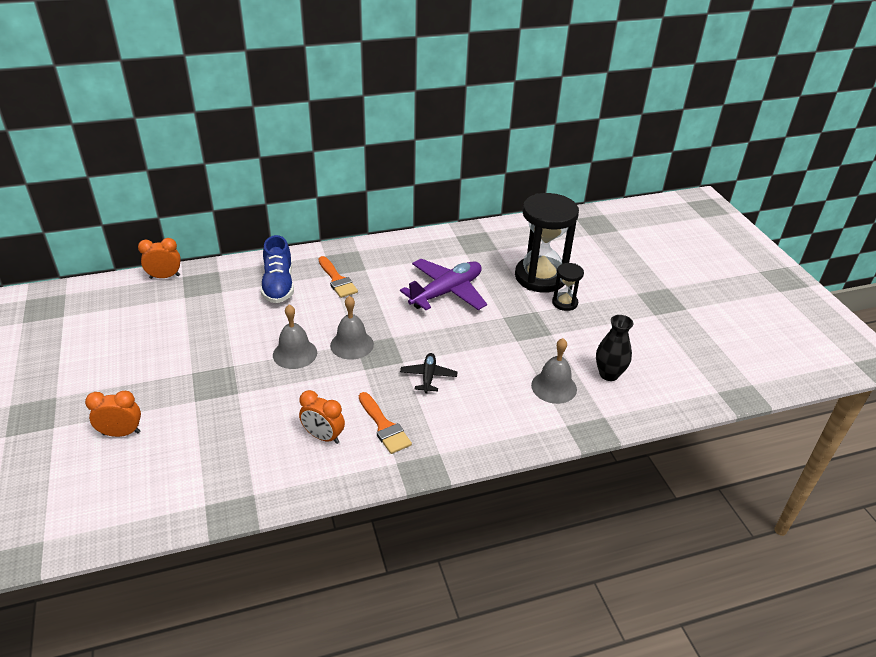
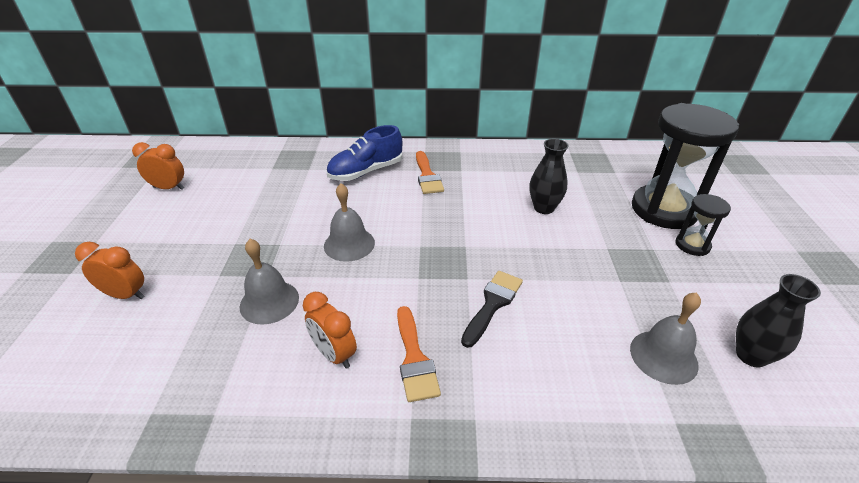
camera: 20 degrees right, 0 degrees up
orange clock [138,238,181,279] -> orange clock moved to [132,142,184,190]
blue shoe [261,235,294,303] -> blue shoe turned 45 degrees clockwise [326,125,402,181]
grey bell [330,296,374,360] -> grey bell moved to [240,239,299,325]
purple plane [400,259,487,310] -> black vase [529,139,569,214]
black plane [400,353,458,393] -> black brush [461,271,523,348]

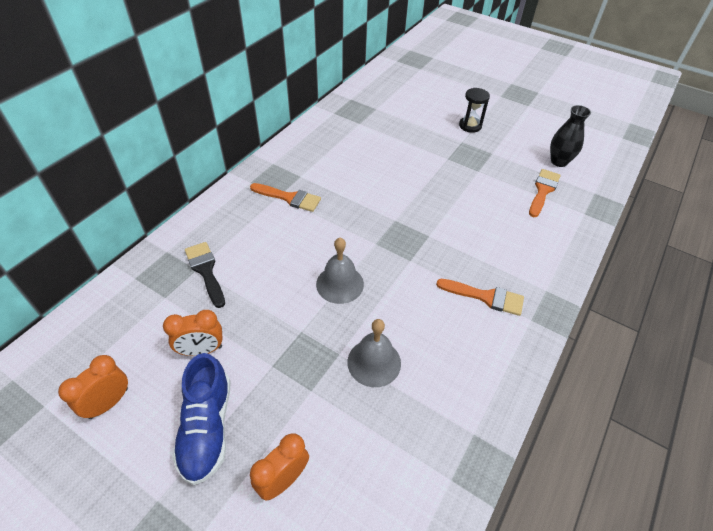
camera: 60 degrees left, 10 degrees up
orange clock [303,292,357,369] -> orange clock moved to [163,310,223,356]
blue shoe [326,125,402,181] -> blue shoe moved to [173,353,231,485]
black brush [461,271,523,348] -> black brush moved to [185,242,225,308]
black vase [529,139,569,214] -> none
grey bell [630,292,701,385] -> orange brush [529,169,561,217]
black hourglass [632,103,739,229] -> none

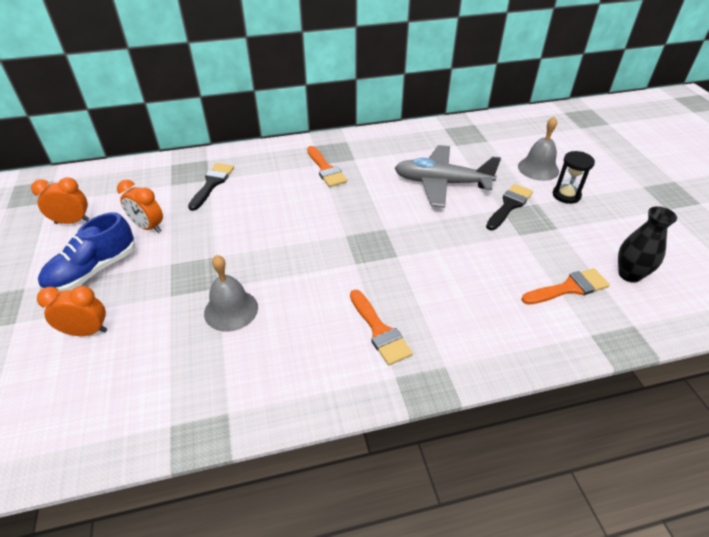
camera: 45 degrees right, 5 degrees down
grey bell [316,238,364,304] -> grey bell moved to [518,116,559,181]
none -> grey plane [395,145,501,207]
none -> black brush [486,184,533,230]

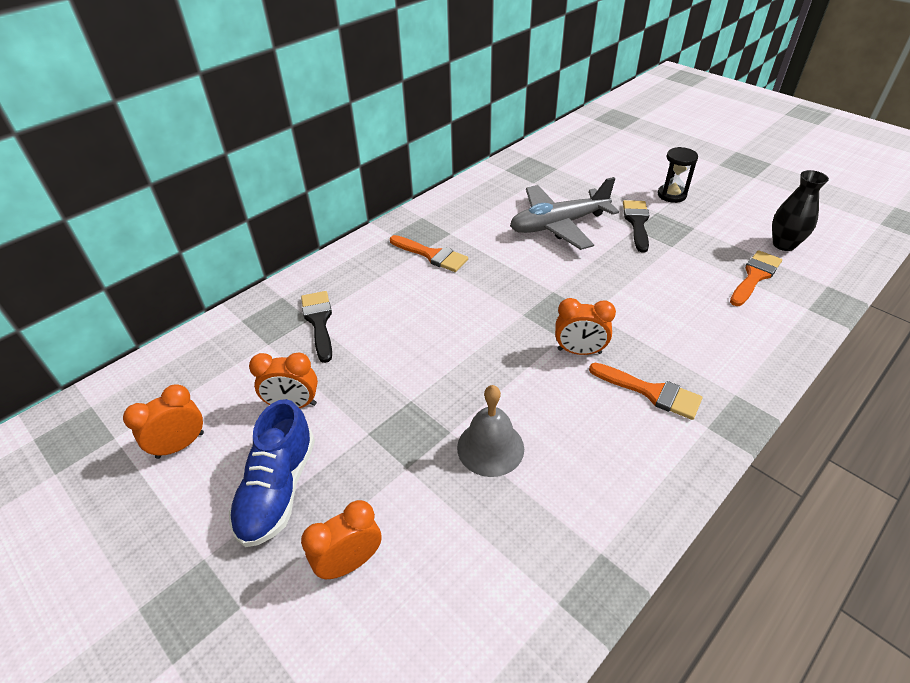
camera: 30 degrees left, 0 degrees up
grey bell [518,116,559,181] -> none
none -> orange clock [555,298,616,355]

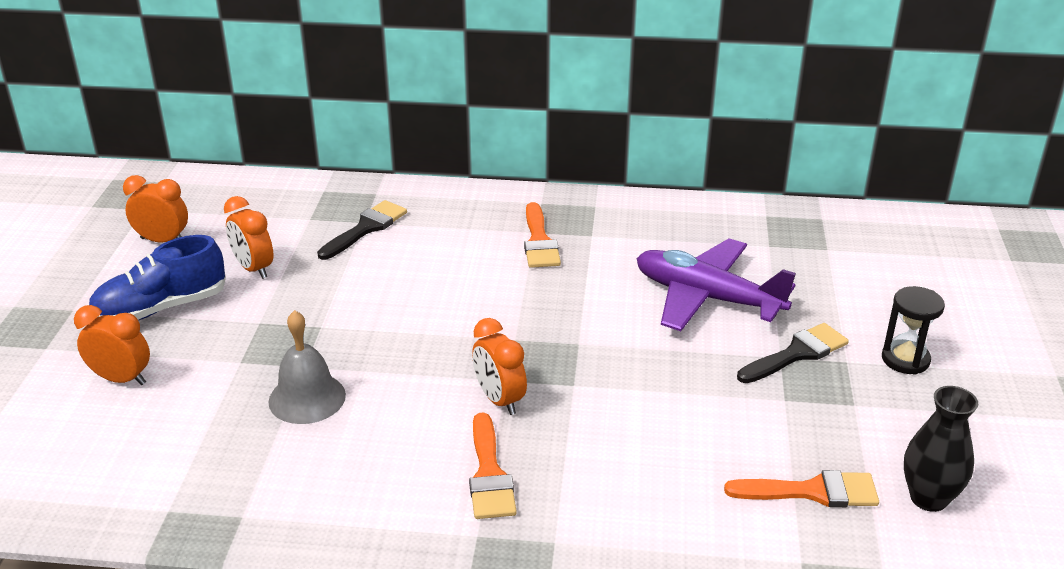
camera: 50 degrees right, 10 degrees down
grey plane [510,177,619,250] -> purple plane [636,238,796,331]

